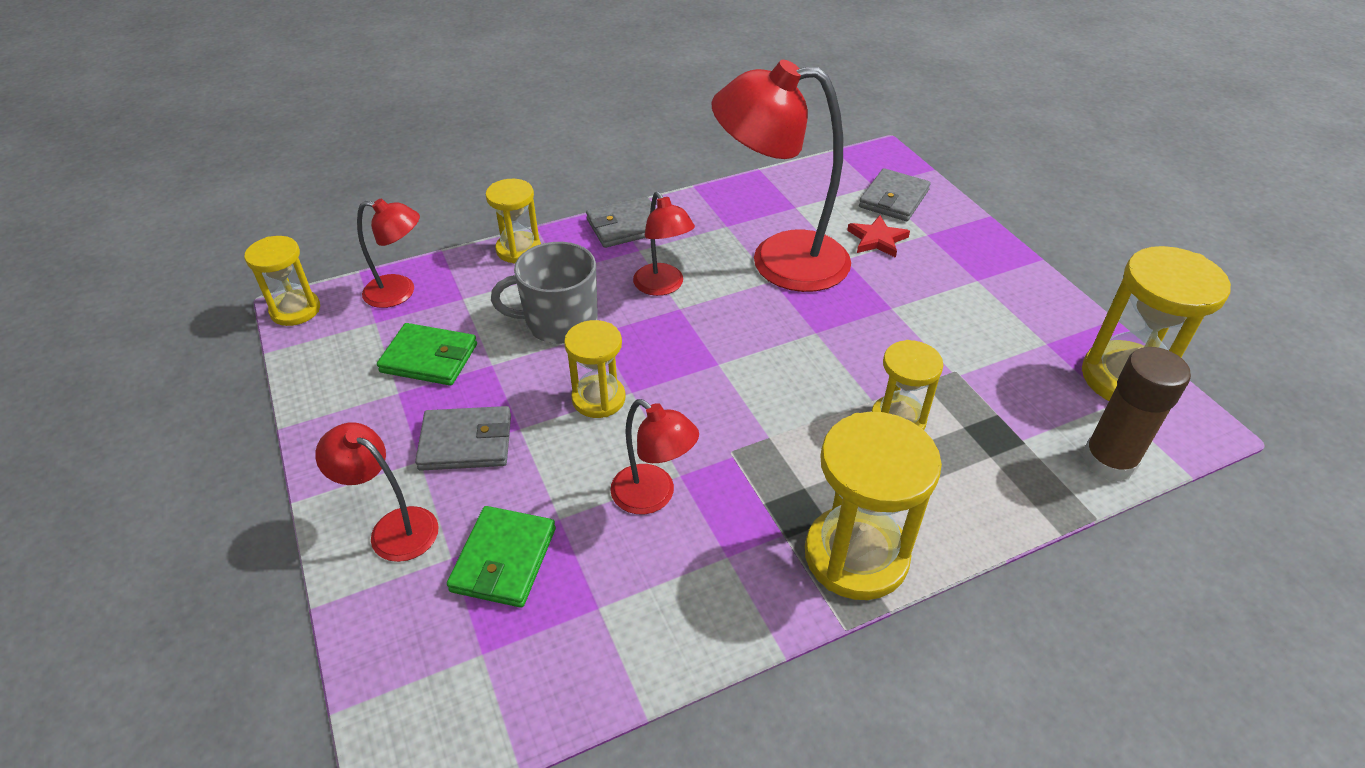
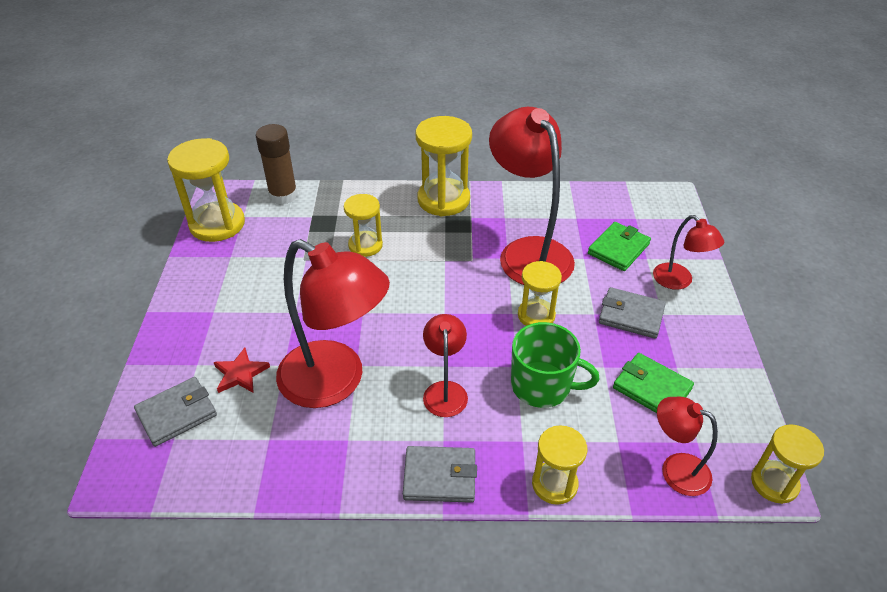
camera: 155 degrees left, 0 degrees up
grey mug [491,242,598,344] -> green mug [511,322,599,408]
red lamp [610,399,699,514] -> red lamp [489,107,575,285], size x1.97

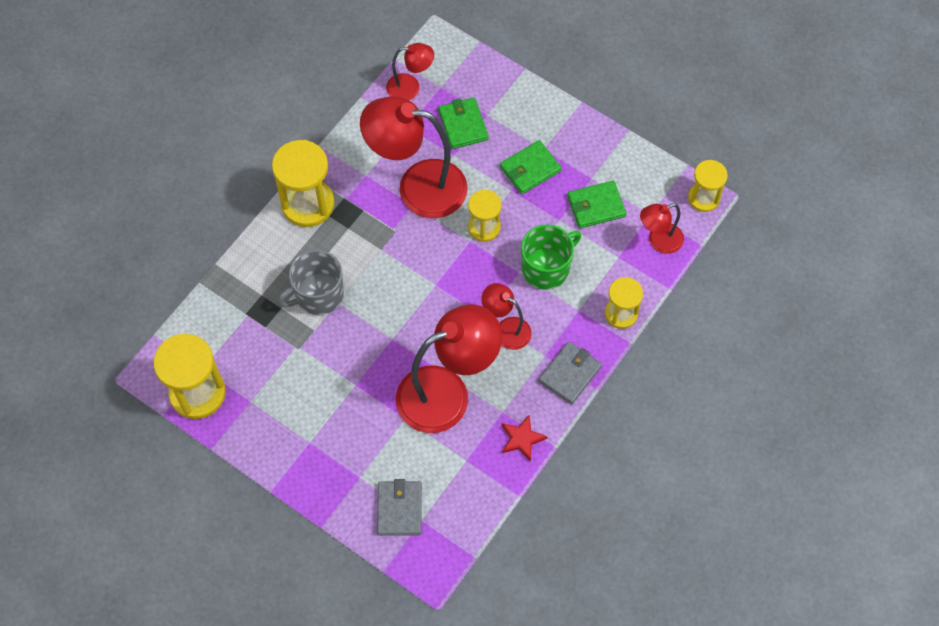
camera: 55 degrees left, 20 degrees up
red star [214,348,270,393] -> red star moved to [502,415,547,462]
brown glue stick [255,124,298,205] -> none
yellow hourglass [344,194,383,257] -> grey mug [277,250,344,315]
grey wallet [599,287,666,339] -> green wallet [500,140,562,194]
red lamp [653,215,724,290] -> red lamp moved to [386,43,434,100]

